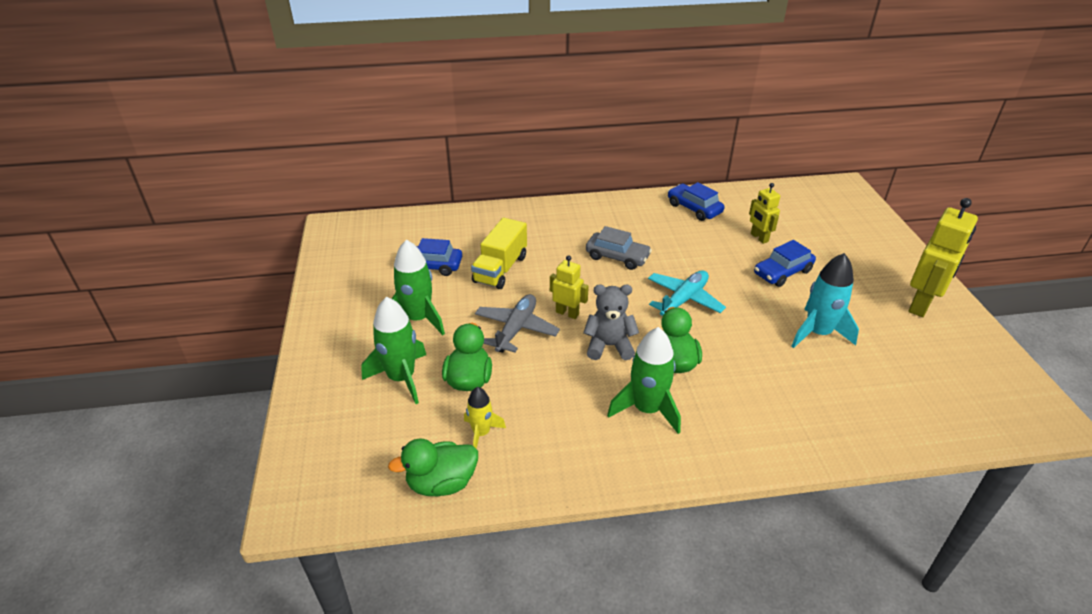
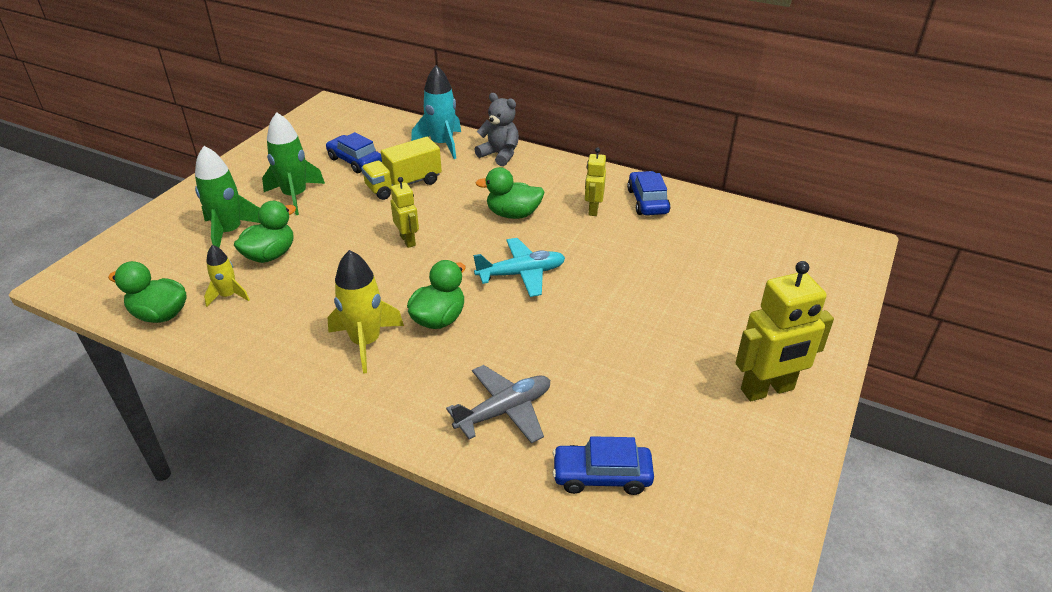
camera: 35 degrees right, 0 degrees up
grey plane [475,294,560,353] -> grey plane moved to [446,365,550,444]
grey teddy bear [583,284,639,360] -> grey teddy bear moved to [474,93,519,166]
grey car [586,226,652,270] -> green duck [475,167,545,219]
green rocket [607,327,681,434] -> yellow rocket [327,250,404,374]
yellow robot [749,183,780,244] -> yellow robot moved to [585,148,606,216]
blue car [754,240,816,287] -> blue car moved to [552,436,654,495]
turquoise rocket [791,253,859,348] -> turquoise rocket moved to [411,65,461,159]

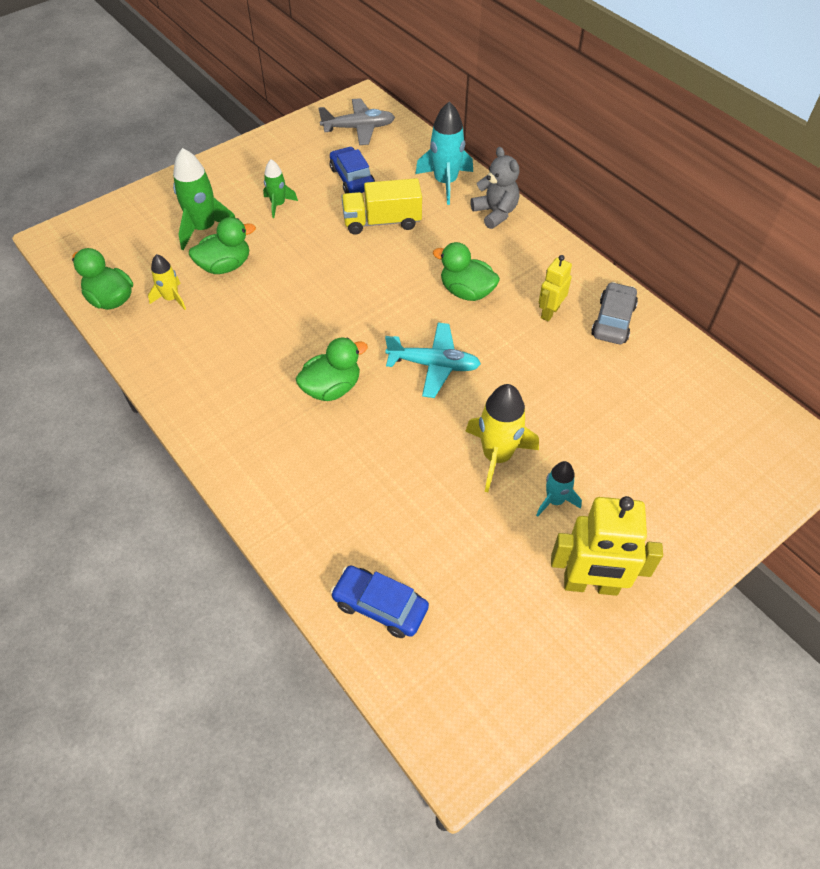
camera: 25 degrees right, 15 degrees up
green rocket [262,112,325,215] -> green rocket [263,159,298,218], size x0.59
yellow rocket [327,250,404,374] -> yellow rocket moved to [465,384,539,492]
yellow robot [391,177,419,248] -> none
grey plane [446,365,550,444] -> grey plane moved to [318,98,395,145]
blue car [627,171,671,215] -> grey car [591,282,638,344]
none -> turquoise rocket [536,461,582,517]

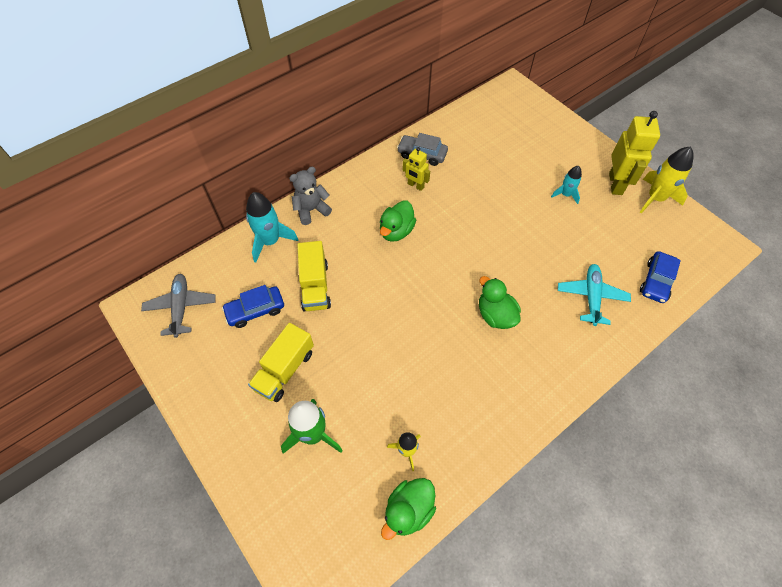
camera: 90 degrees left, 5 degrees up
green duck [189,217,256,274] -> none
green rocket [263,159,298,218] -> yellow truck [248,323,314,402]
turquoise plane [385,322,481,398] -> turquoise plane moved to [558,264,631,326]
yellow rocket [465,384,539,492] -> yellow rocket moved to [640,146,694,213]

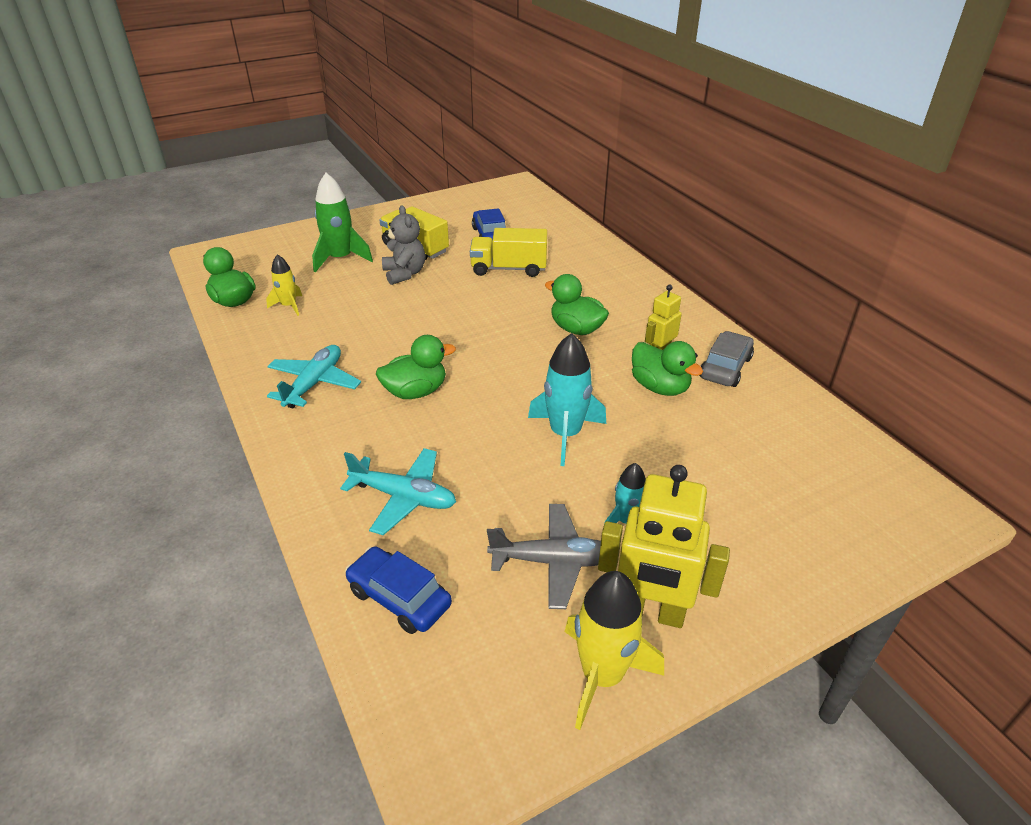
camera: 100 degrees right, 20 degrees down
grey plane [141,274,216,338] -> grey plane moved to [487,504,601,609]
turquoise rocket [246,192,298,263] -> turquoise rocket moved to [528,333,606,466]
grey teddy bear [289,167,332,225] -> grey teddy bear moved to [382,206,425,285]
none -> turquoise plane [267,345,361,408]
none -> green duck [632,341,703,396]

